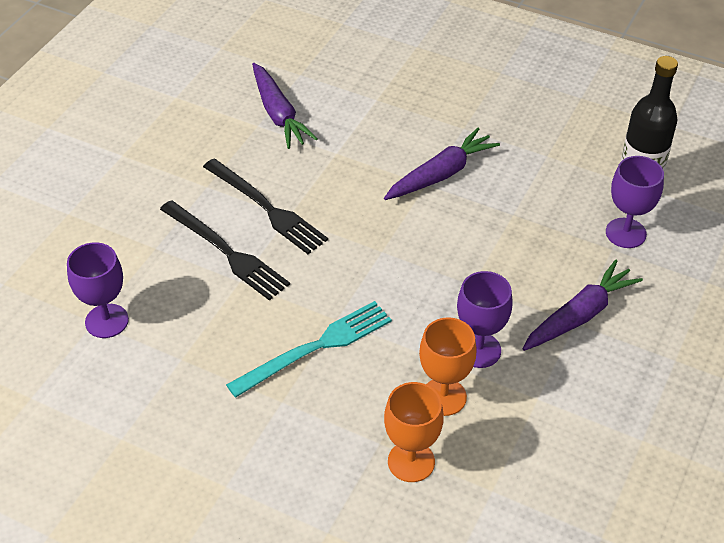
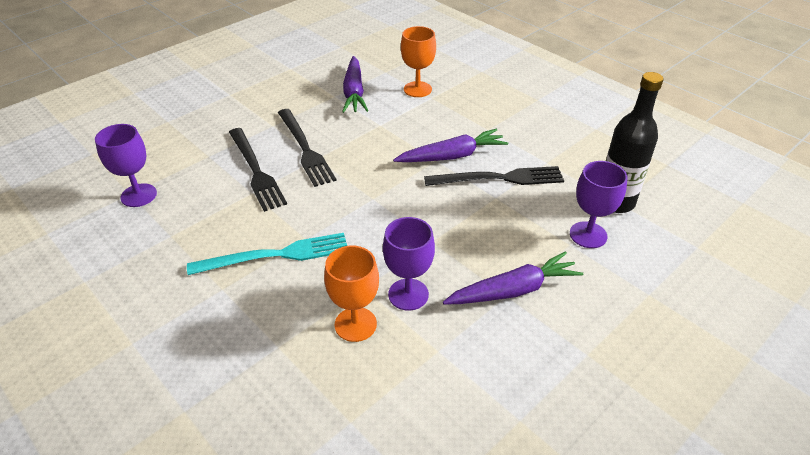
camera: 20 degrees right, 5 degrees down
orange goblet [384,382,444,482] -> orange goblet moved to [401,26,436,97]
none -> black fork [424,166,564,186]

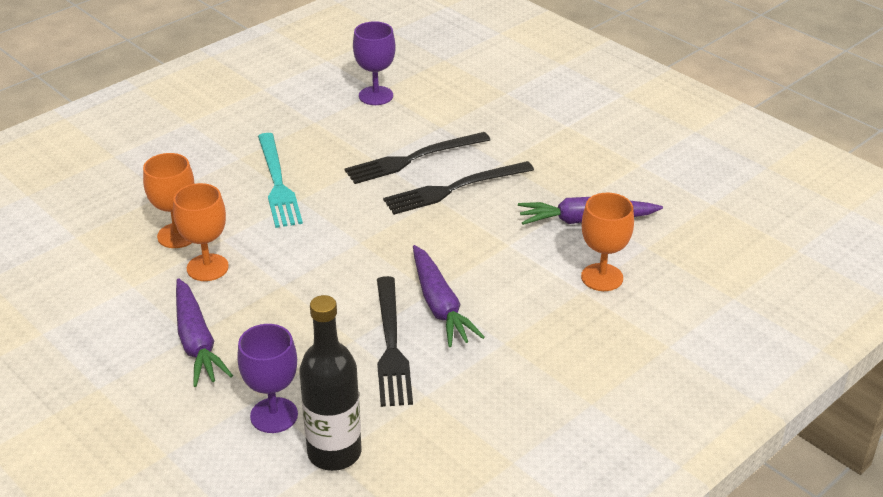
camera: 90 degrees right, 5 degrees down
purple goblet [383,217,435,311] -> orange goblet [173,183,229,281]

